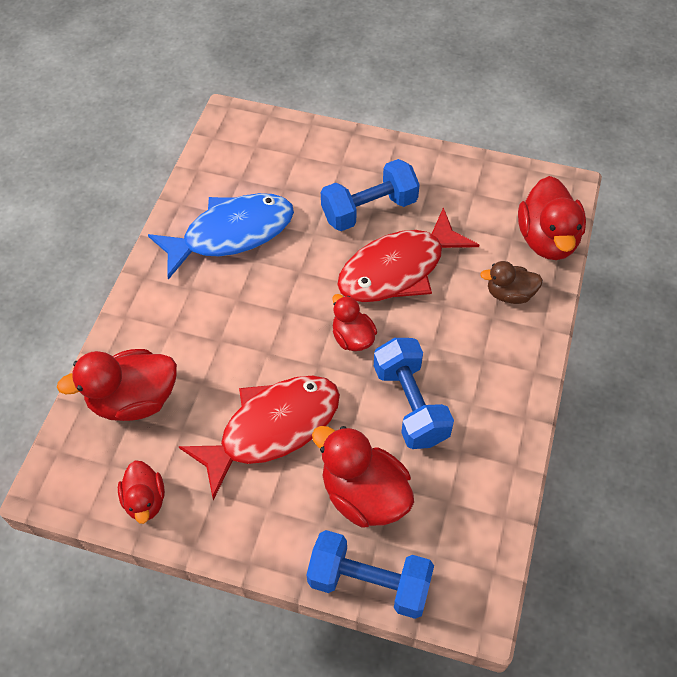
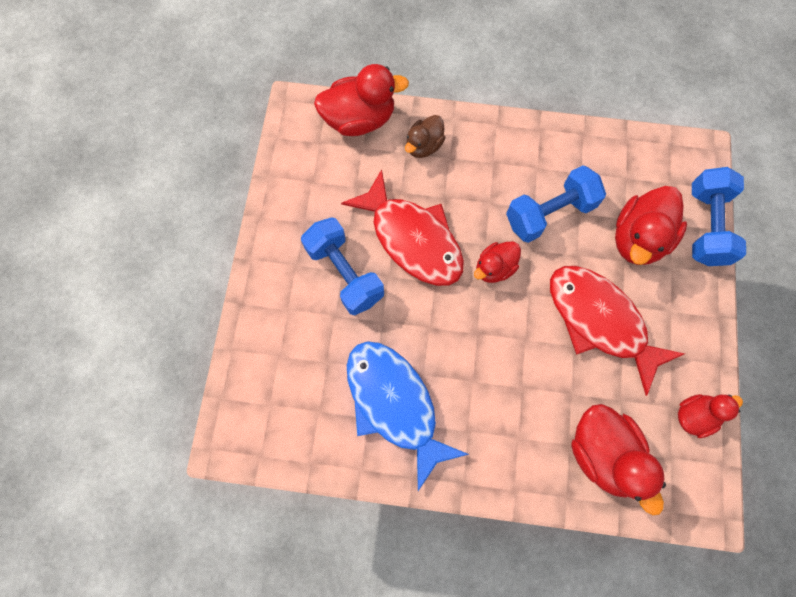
camera: 100 degrees left, 15 degrees up
brown duck [480,261,543,304] -> brown duck turned 45 degrees clockwise [405,115,445,158]

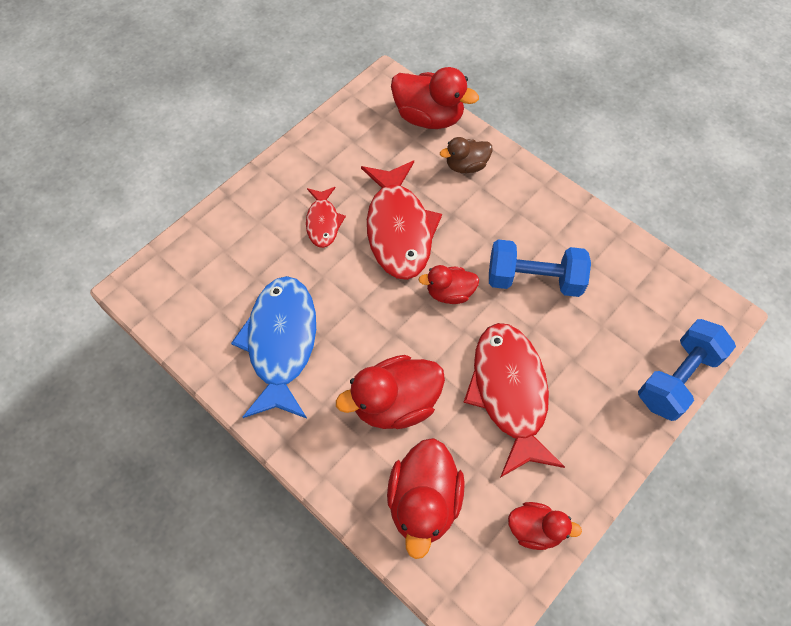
camera: 35 degrees right, 10 degrees down
blue dumbbell [301,217,384,315] -> red fish [306,187,346,248]
red duck [615,186,687,265] -> red duck moved to [336,355,445,429]

